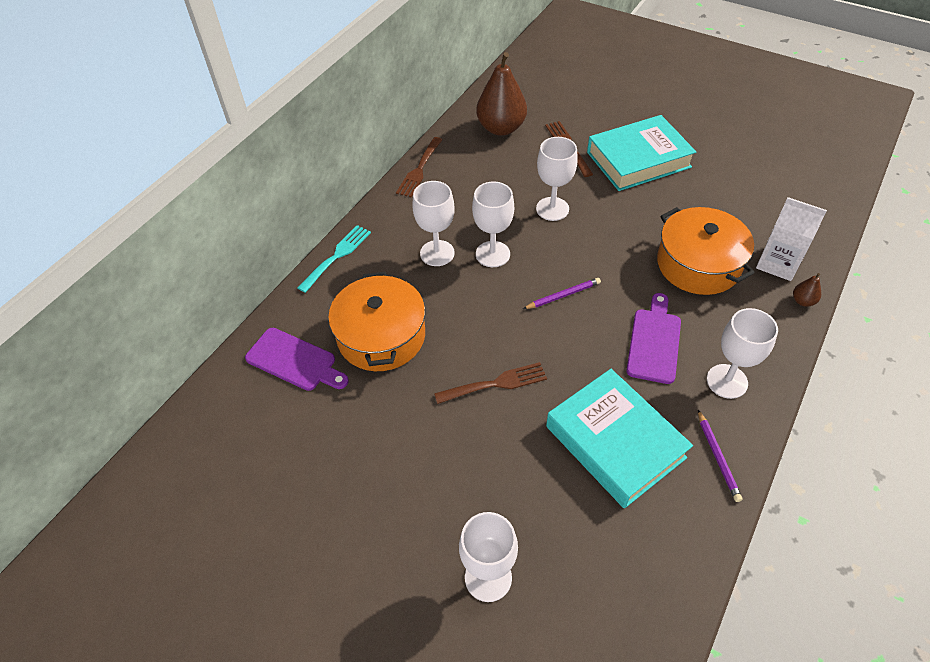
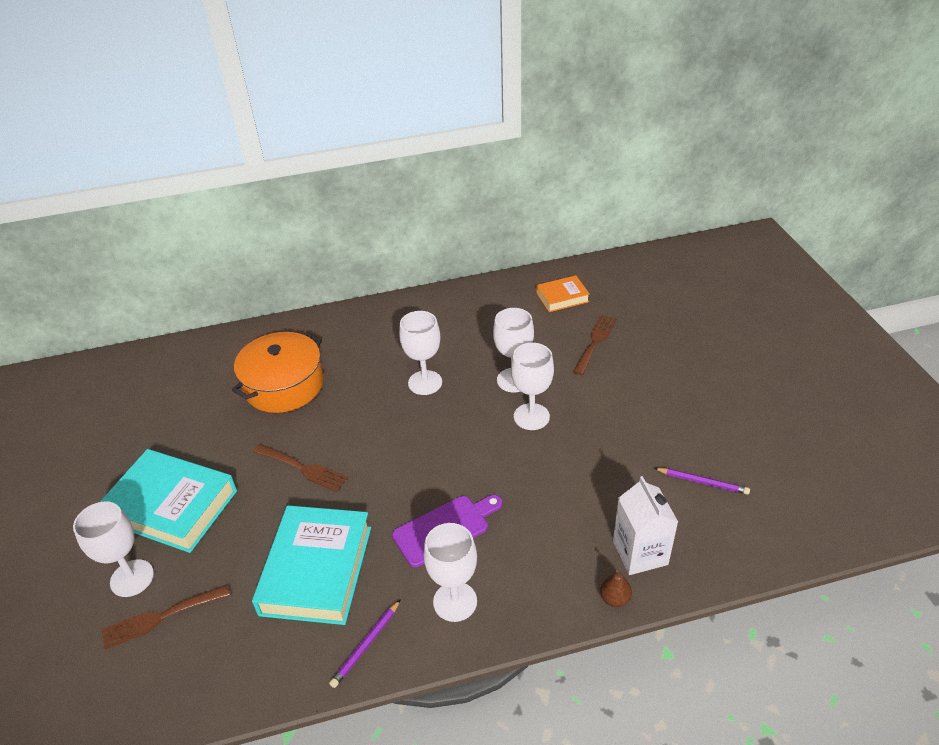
camera: 45 degrees right, 10 degrees down
purple cutting board [245,328,349,391] -> none
turquoise fork [297,225,371,293] -> none
brown fork [396,137,442,197] -> brown fork moved to [102,584,230,650]
white goblet [412,181,455,266] -> white goblet moved to [511,343,554,430]
brown pear [476,52,527,136] -> orange book [536,275,590,312]
purple pencil [523,278,601,309] -> purple pencil moved to [654,468,750,495]
turquoise book [587,115,696,191] -> turquoise book moved to [100,449,237,553]
orange pot [657,207,755,295] -> none

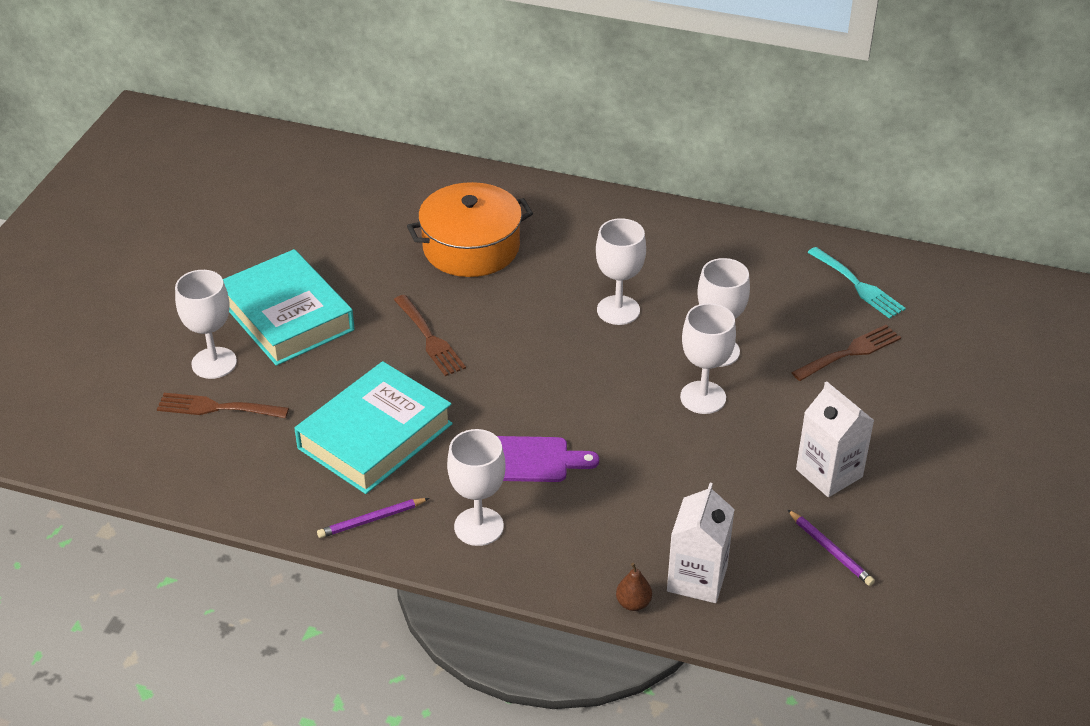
camera: 30 degrees right, 0 degrees up
orange book [536,275,590,312] -> turquoise fork [807,247,906,319]
none -> white carton [796,381,875,497]

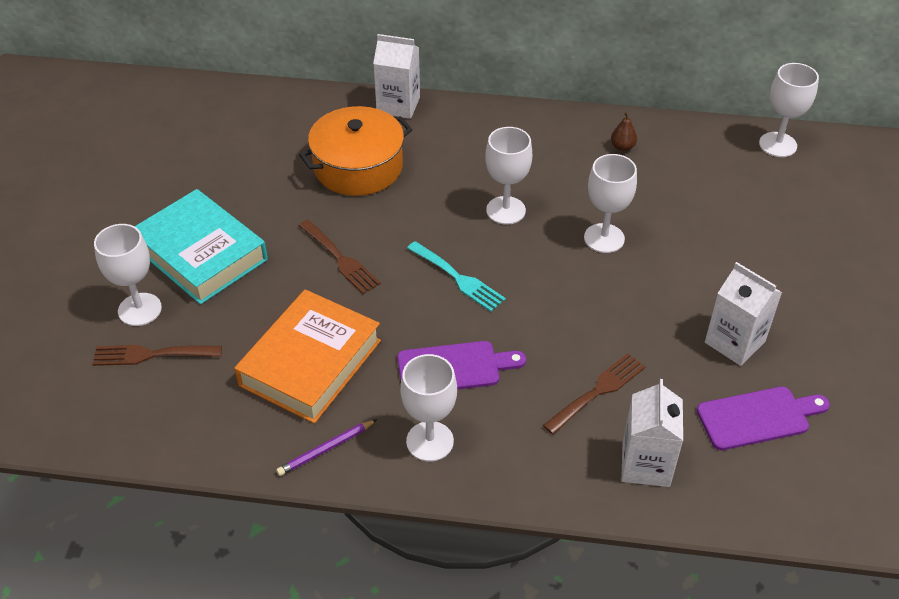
camera: 10 degrees left, 5 degrees up
turquoise book [294,361,453,494] -> orange book [234,289,381,424]
brown pear [616,563,652,611] -> brown pear moved to [611,112,637,151]
white goblet [680,303,736,414] -> white goblet moved to [759,63,819,157]
purple pencil [787,509,875,586] -> purple cutting board [697,386,830,450]
brown fork [791,325,901,381] -> brown fork moved to [543,353,646,435]
turquoise fork [807,247,906,319] -> turquoise fork moved to [407,241,506,312]
none -> white carton [373,34,420,119]

